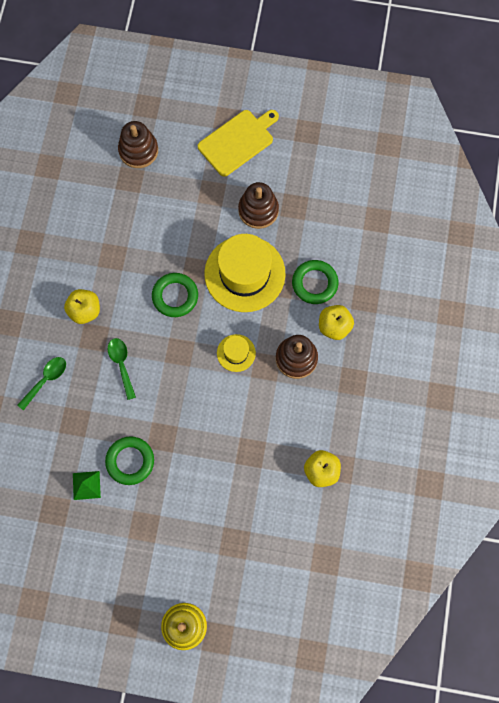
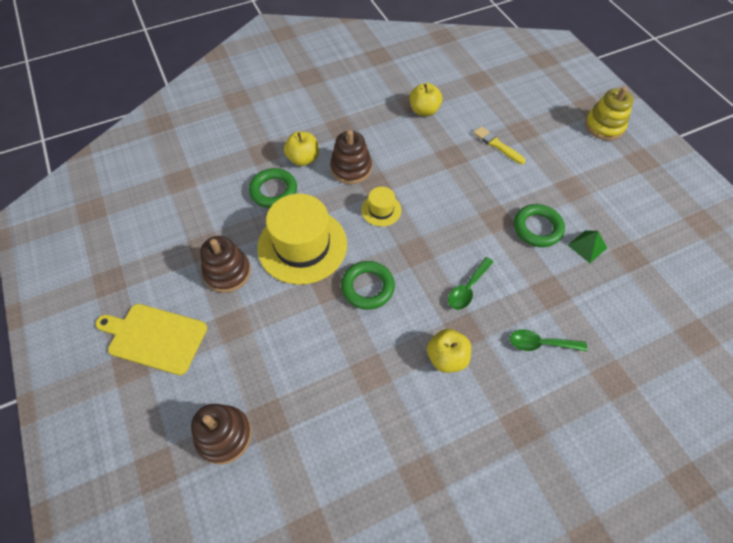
camera: 125 degrees left, 15 degrees down
none -> yellow brush [473,126,526,164]

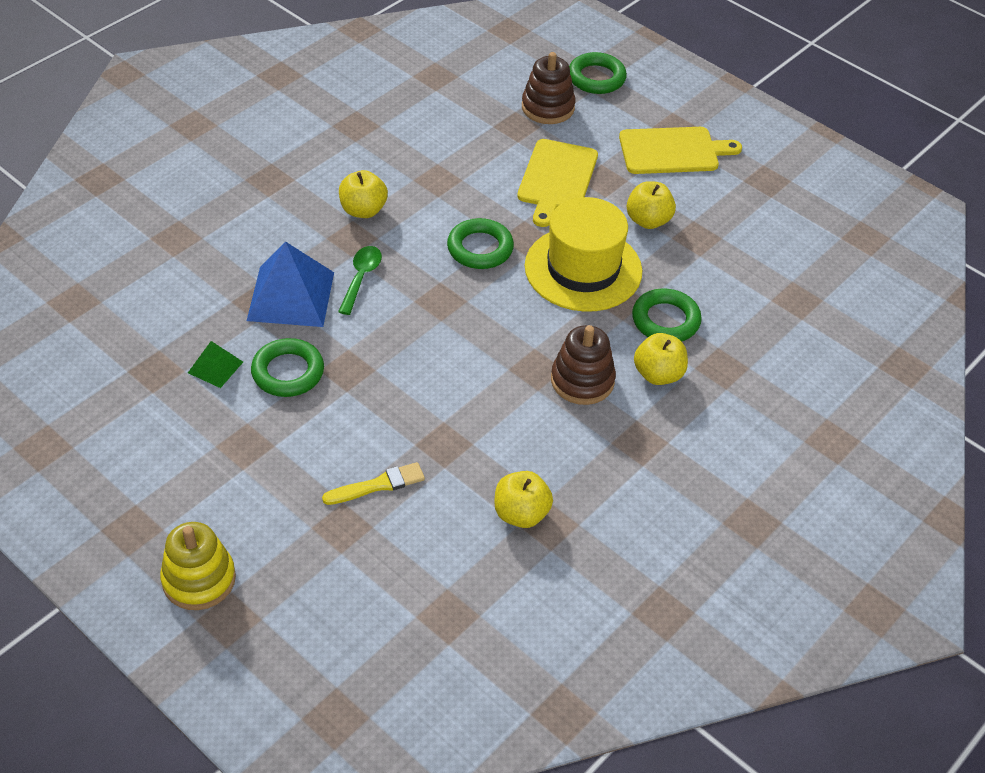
camera: 155 degrees right, 10 degrees down
brown stacking toy [200,236,251,293] -> yellow apple [627,181,676,229]
yellow hat [361,187,401,227] -> none
yellow brush [473,126,526,164] -> yellow brush turned 45 degrees counterclockwise [322,462,425,505]
green spoon [510,329,587,351] -> none
none -> blue pyramid [247,242,334,327]
none -> yellow cutting board [517,139,598,227]
none -> green ring [569,52,627,94]

